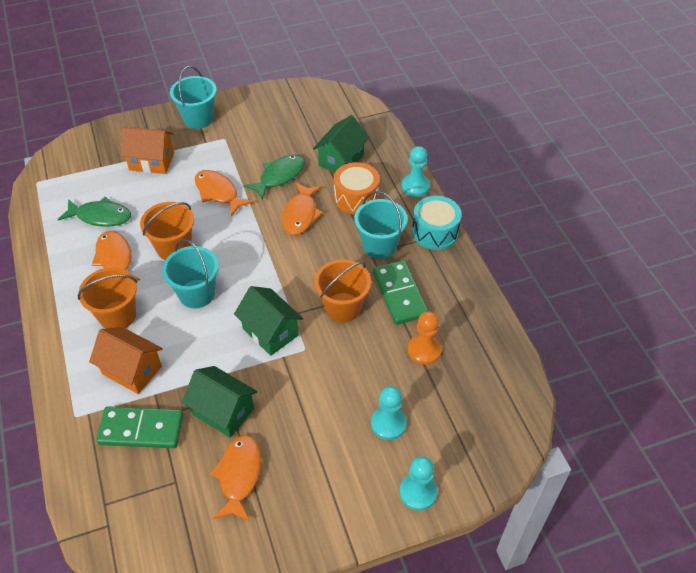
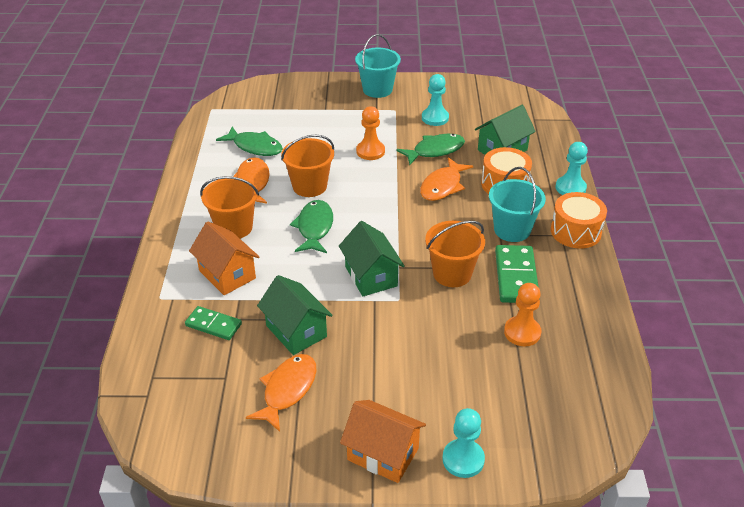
camera: 20 degrees right, 10 degrees down
green domino [96,406,183,448] -> green domino [185,306,242,340], size x0.64
orange house [120,126,174,174] -> orange house moved to [340,400,426,483]
turquoise bucket [162,239,219,308] -> green fish [290,200,333,253]
orange fish [195,170,253,217] -> orange pawn [356,106,385,160]
turquoise pawn [371,386,407,440] -> turquoise pawn moved to [422,74,449,126]
turquoise drum [412,196,462,250] -> orange drum [551,192,607,249]

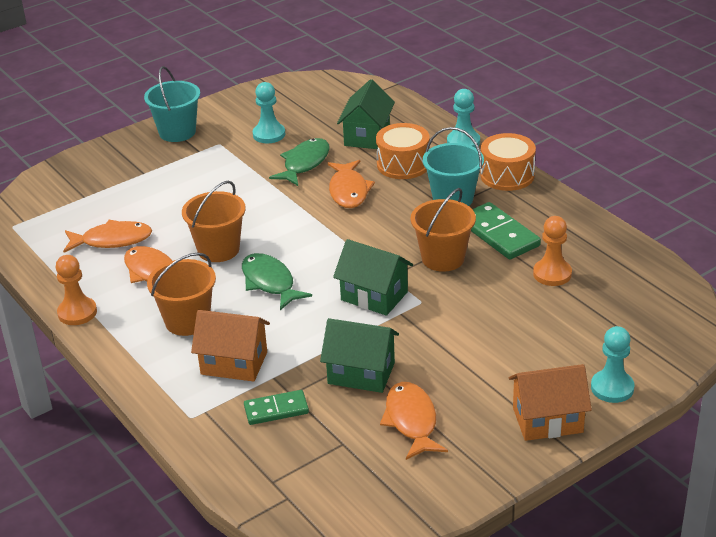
camera: 35 degrees left, 5 degrees down
green fish [216,126,283,156] -> orange fish [63,220,152,253]
orange pawn [356,106,385,160] -> orange pawn moved to [56,255,97,325]

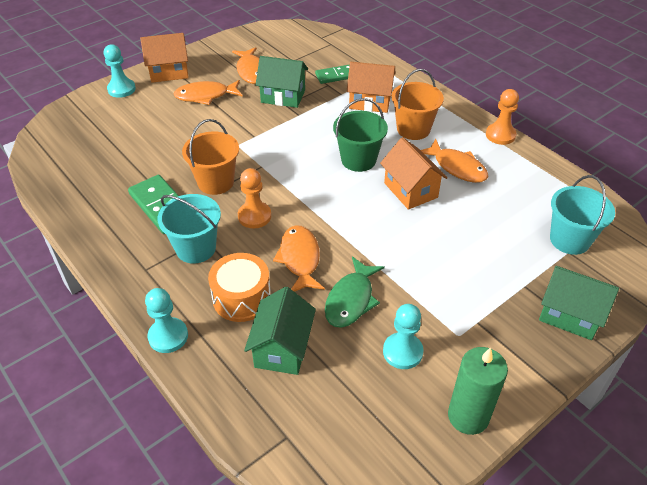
camera: 175 degrees right, 10 degrees up
orange fish [63,220,152,253] -> orange fish moved to [173,80,243,105]
turquoise bucket [144,66,200,142] -> turquoise bucket moved to [550,175,615,255]
orange bucket [182,181,246,262] -> orange house [380,137,448,210]
green fish [242,253,312,310] -> green bucket [333,98,388,172]
green house [333,239,413,316] -> green house moved to [539,266,619,340]
orange drum [480,133,536,191] -> none
orange pawn [533,216,572,286] -> orange pawn moved to [238,168,271,228]
none -> green candle [448,347,508,435]

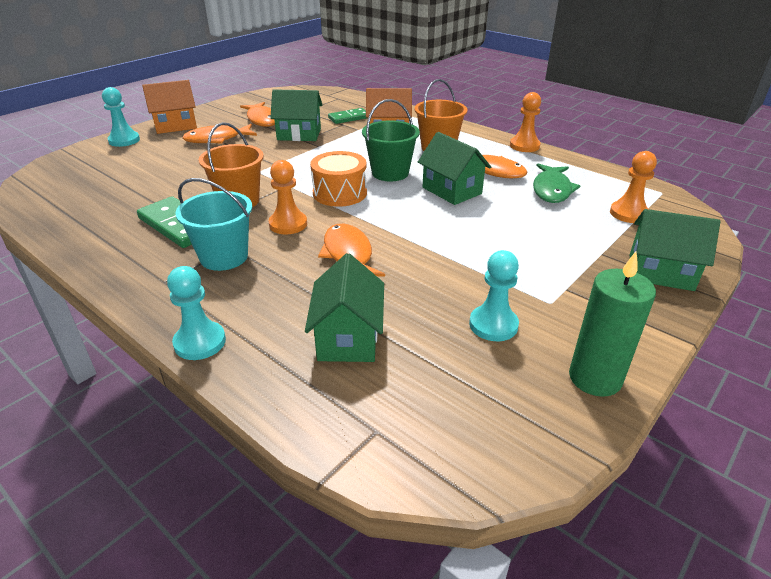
camera: 10 degrees left, 10 degrees down
orange drum [208,253,271,322] -> orange drum moved to [310,151,367,207]
green fish [325,256,385,328] -> green fish moved to [533,163,580,203]
orange house [380,137,448,210] -> green house [418,132,491,205]
turquoise bucket [550,175,615,255] -> orange pawn [610,151,657,223]

